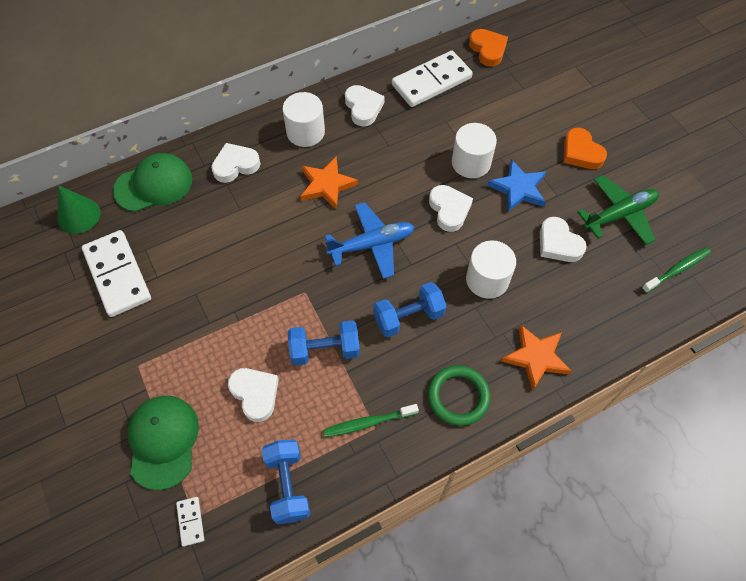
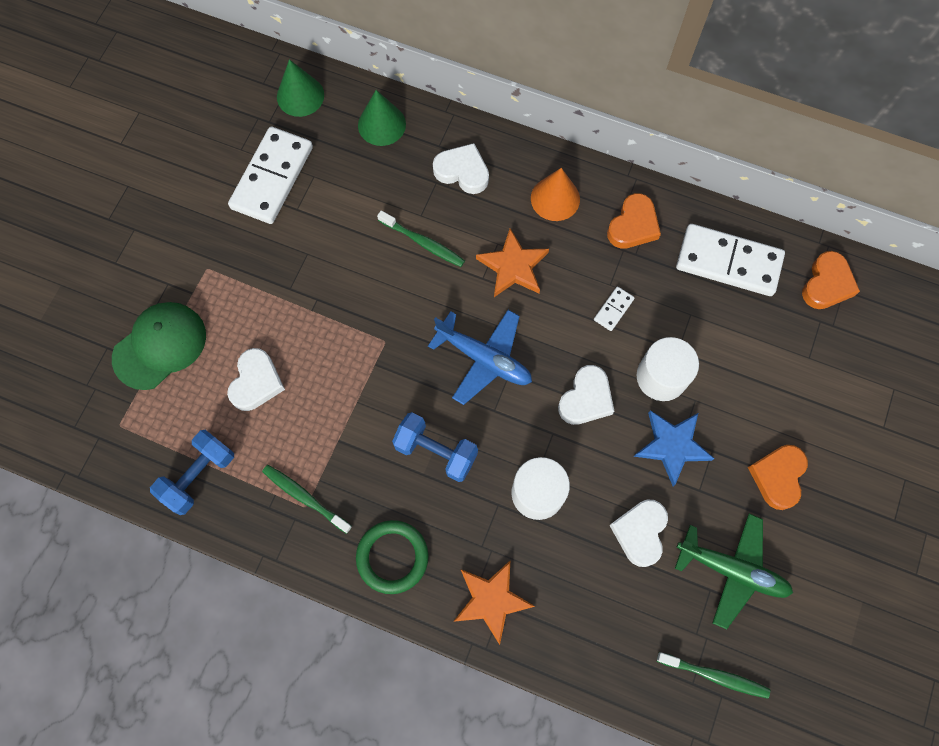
camera: 50 degrees right, 10 degrees up
green cap [113,153,192,212] -> green cone [358,90,406,146]
white domino [176,497,204,547] -> white domino moved to [594,287,635,331]
white cylinder [282,92,325,147] -> orange cone [531,168,580,221]
blue dumbbell [288,320,360,366] -> none
white heart [345,85,385,126] -> orange heart [607,193,661,249]
none -> green toothbrush [377,210,465,267]

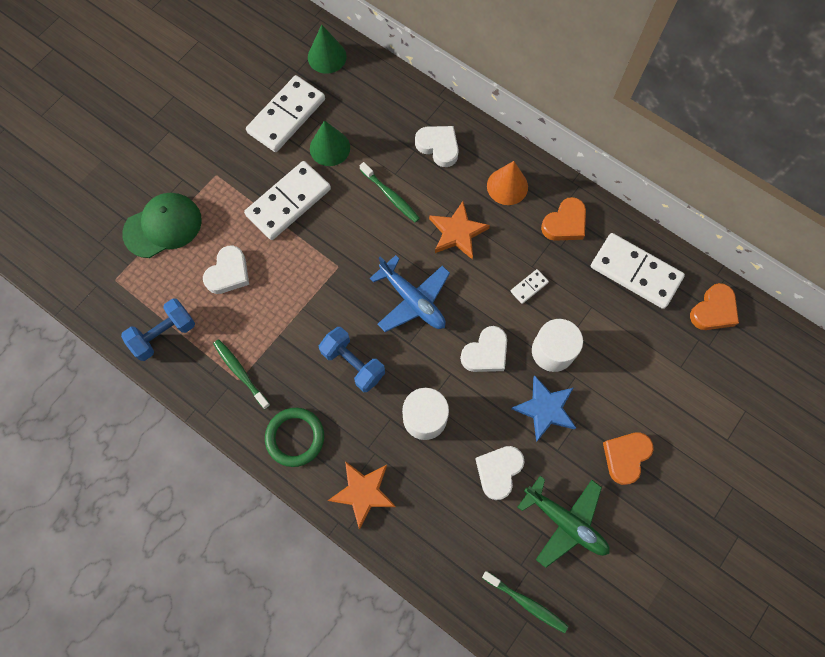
camera: 15 degrees right, 0 degrees up
green cone [358,90,406,146] -> green cone moved to [310,120,350,166]
none -> white domino [244,161,331,240]

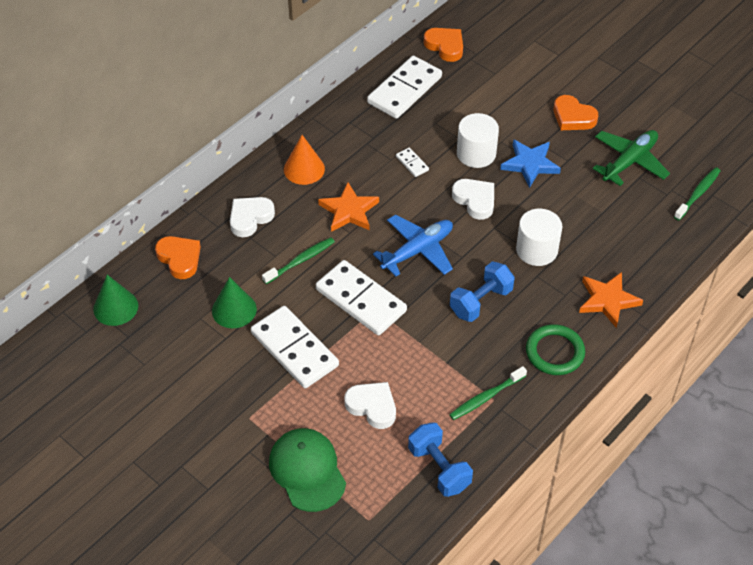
camera: 85 degrees left, 20 degrees down
white domino [246,75,325,152] -> white domino moved to [316,260,407,335]
white heart [475,446,524,500] -> none
orange heart [541,197,586,241] -> orange heart moved to [155,236,201,279]

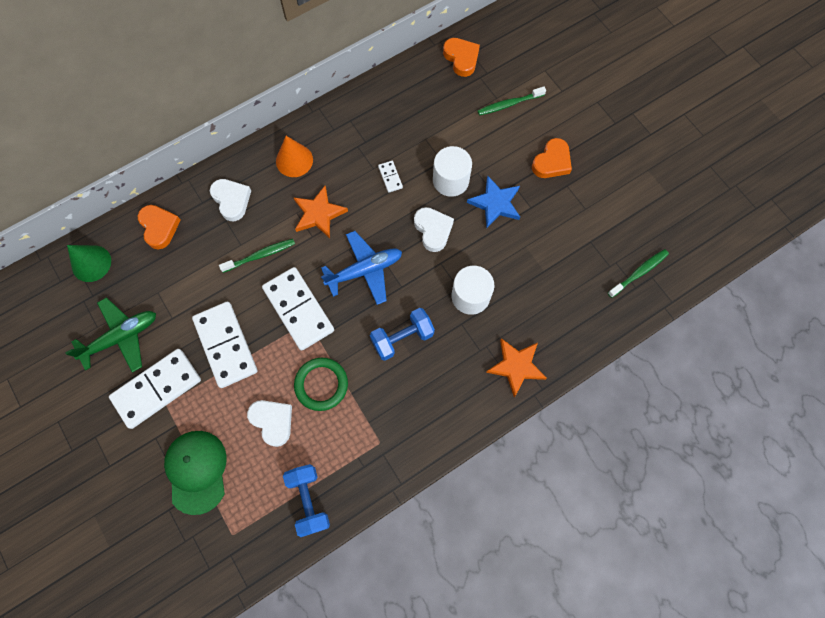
camera: 15 degrees right, 20 degrees up
green cone [212,277,257,328] -> none
white heart [230,197,275,237] -> white heart turned 90 degrees clockwise [210,179,251,221]
white domino [367,56,442,119] -> white domino moved to [109,349,201,429]
green toothbrush [449,366,527,420] -> green toothbrush moved to [477,86,546,116]
green ring [526,324,585,375] -> green ring moved to [294,358,348,411]
orange heart [554,95,598,130] -> orange heart turned 105 degrees counterclockwise [532,138,572,178]
green plane [593,130,670,186] -> green plane moved to [65,297,156,373]

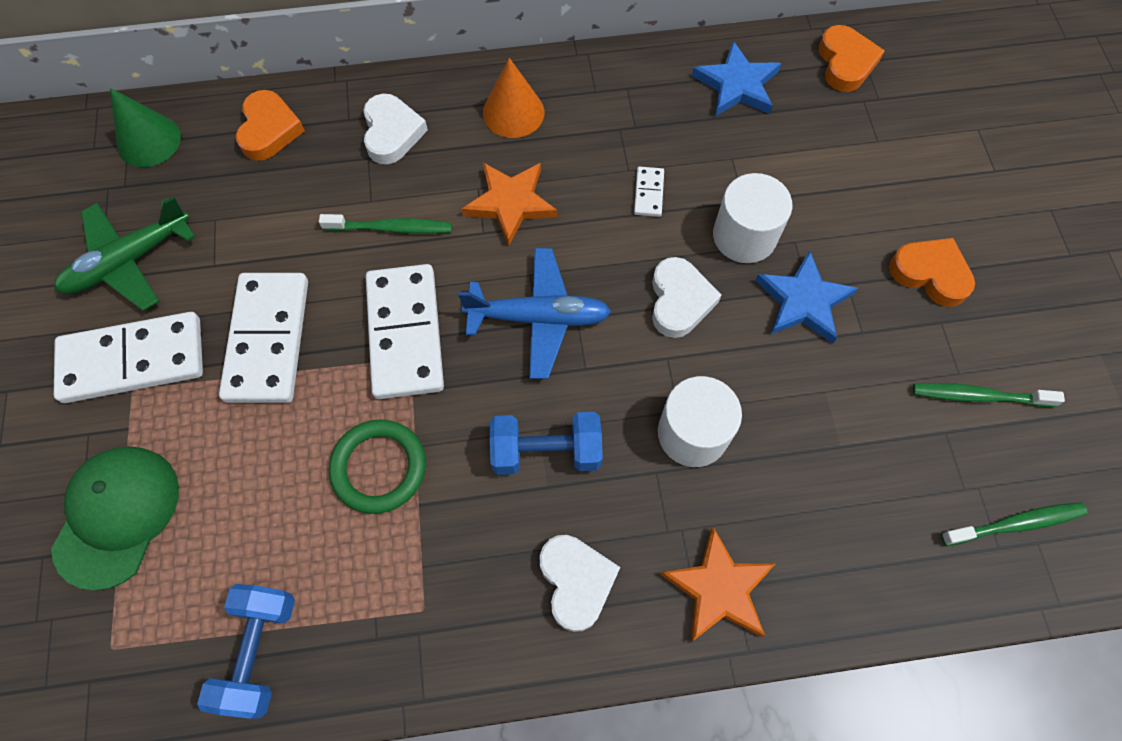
camera: 25 degrees right, 5 degrees down
green plane [65,297,156,373] -> green plane turned 150 degrees clockwise [54,196,196,311]
white heart [247,400,292,447] -> white heart moved to [539,535,620,632]
green toothbrush [477,86,546,116] -> green toothbrush moved to [913,383,1065,407]
orange heart [532,138,572,178] -> orange heart turned 120 degrees counterclockwise [889,238,975,307]
none -> blue star [692,41,781,116]

